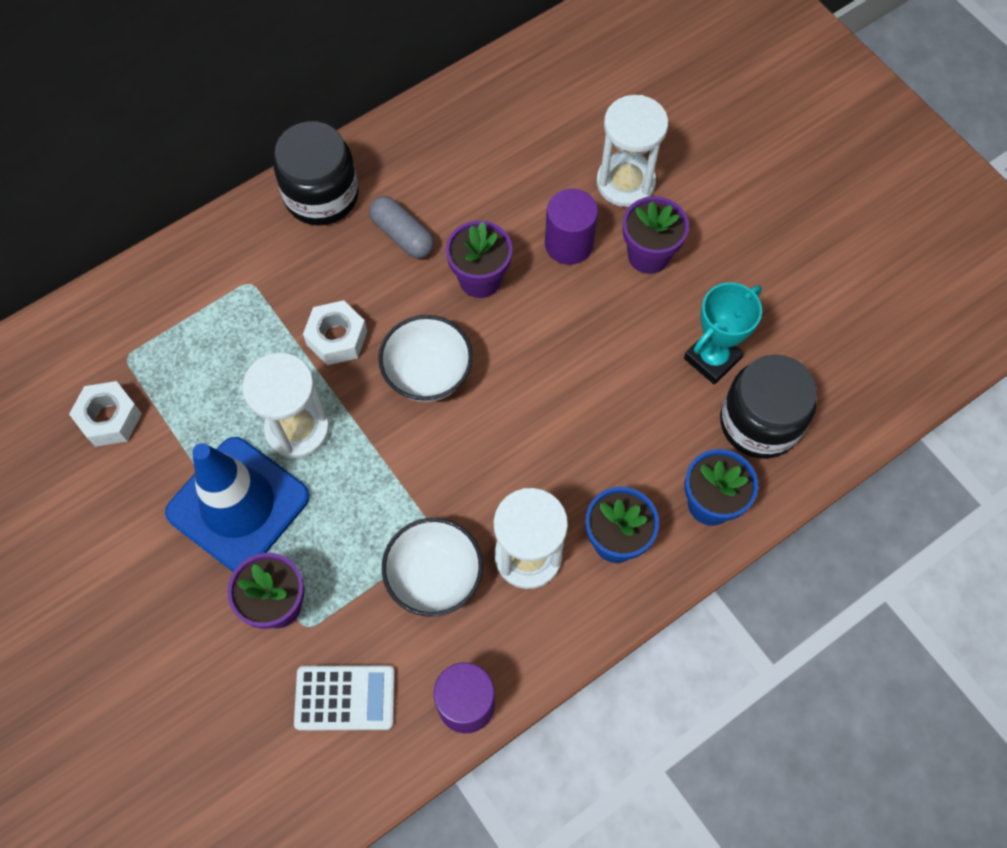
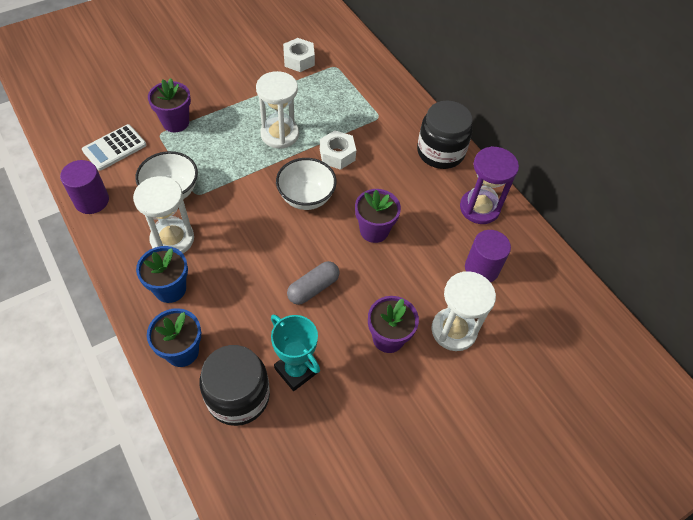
camera: 90 degrees right, 10 degrees down
blue traffic cone [165,437,310,572] -> none
white calculator [294,665,395,731] -> white calculator turned 45 degrees clockwise [82,124,146,171]
grey capsule [369,196,434,258] -> grey capsule moved to [287,261,339,305]
purple cylinder [545,189,598,265] -> purple cylinder moved to [465,230,511,282]
none -> purple hourglass [460,146,519,224]

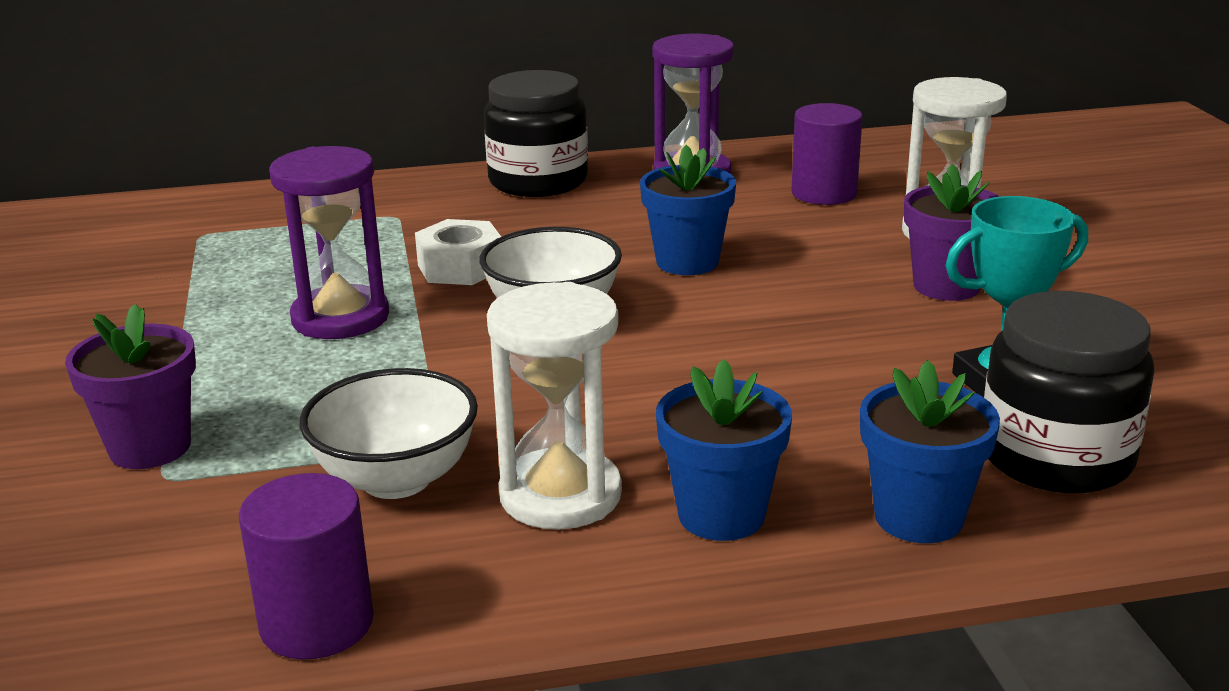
camera: 65 degrees left, 30 degrees down
white calculator [82,124,146,171] -> none
white hourglass [256,71,299,149] -> purple hourglass [269,146,389,339]
white nut [283,38,315,72] -> none
grey capsule [287,261,339,305] -> none
purple flower pot [355,189,401,243] -> blue flower pot [640,145,736,275]

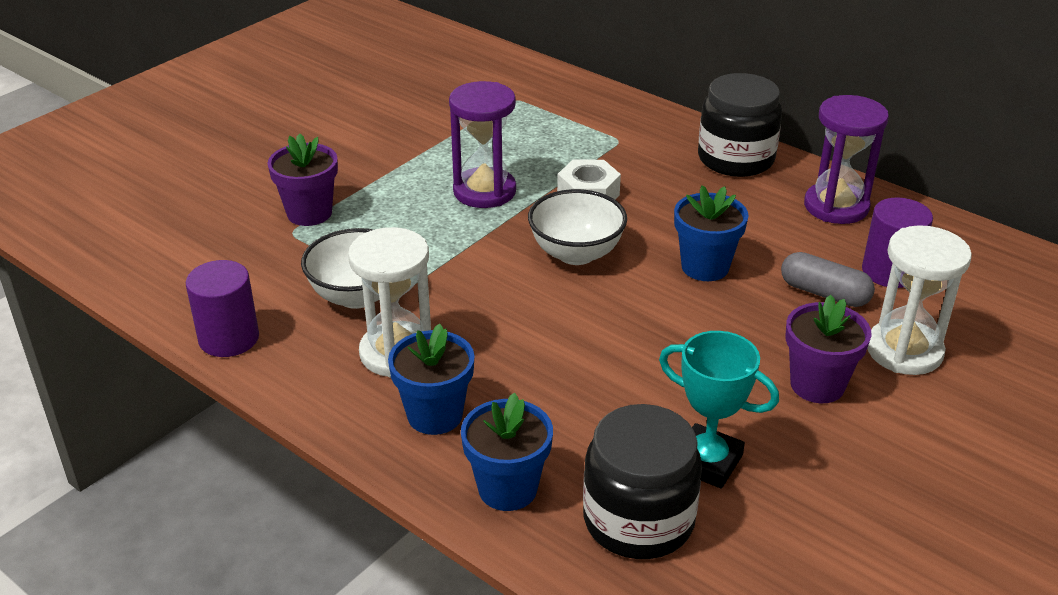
camera: 50 degrees right, 10 degrees up
none -> grey capsule [781,252,875,307]

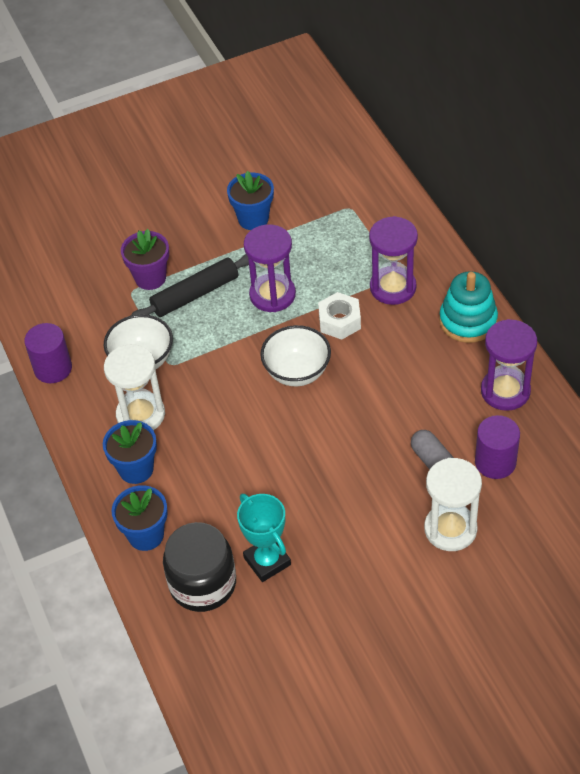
camera: 30 degrees right, 15 degrees up
blue flower pot [674,185,748,281] -> blue flower pot moved to [227,171,274,230]
black jar [698,73,782,177] -> turquoise stacking toy [439,271,498,343]
purple flower pot [785,295,872,403] -> none
none -> black rolling pin [131,254,249,317]
none -> purple hourglass [369,216,418,305]

